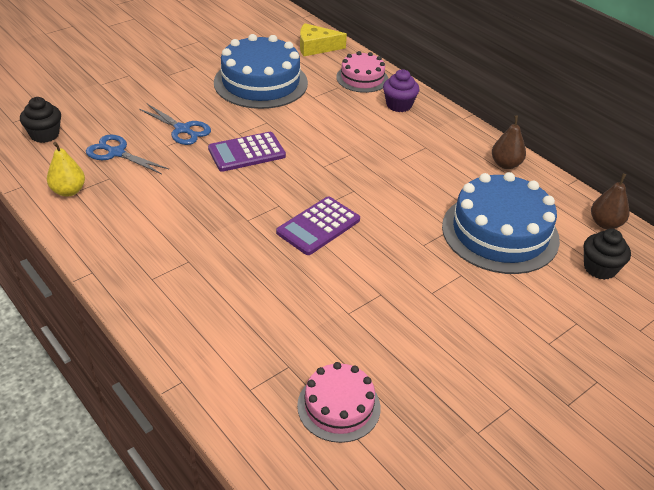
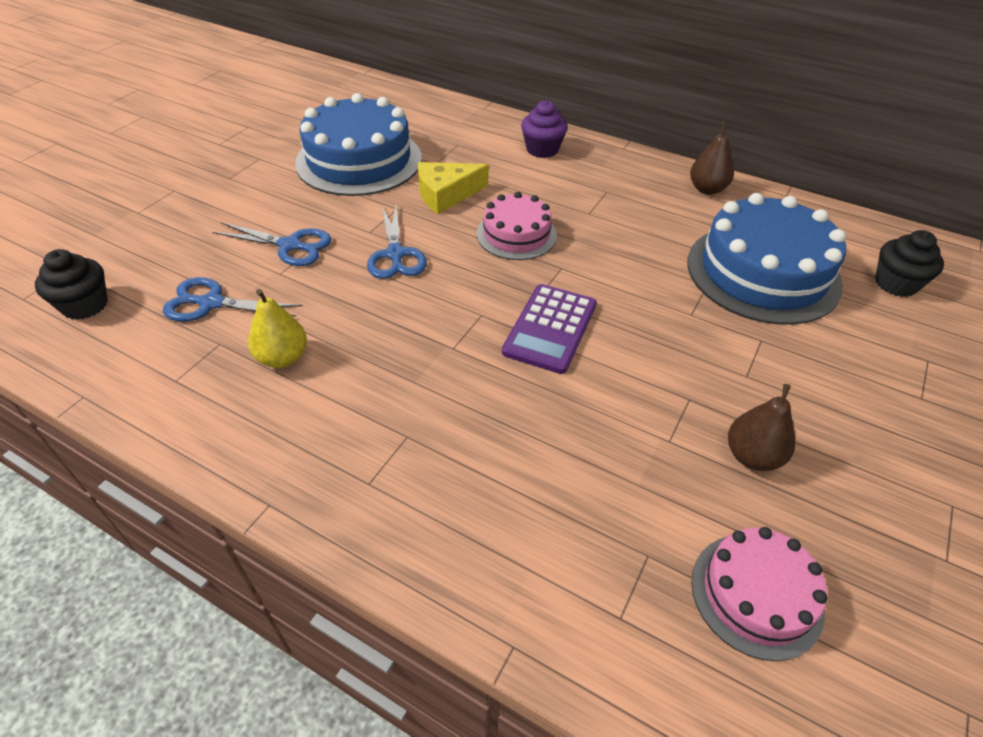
camera: 20 degrees left, 5 degrees up
yellow pear [47,142,85,197] -> yellow pear moved to [248,289,307,368]
purple calculator [208,132,286,172] -> blue scissors [367,206,427,279]
yellow cheese [300,23,347,56] -> yellow cheese moved to [418,162,489,214]
pink cake [336,51,388,93] -> pink cake moved to [477,192,557,260]
brown pear [591,174,629,229] -> brown pear moved to [728,384,795,471]

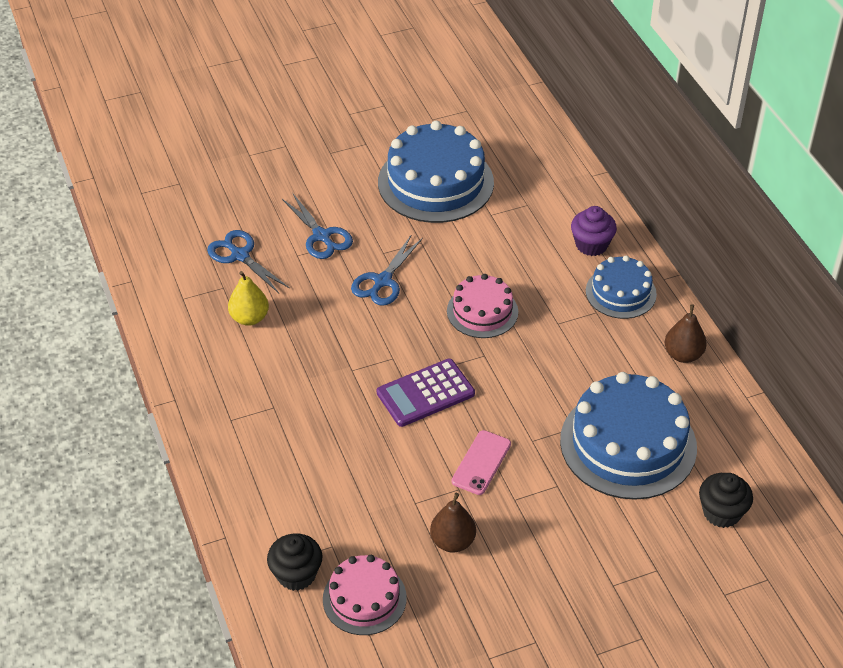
camera: 40 degrees right, 0 degrees up
black cupcake [35,249,108,320] -> black cupcake moved to [267,533,323,591]
yellow cheese [418,162,489,214] -> none
none -> pink phone [451,430,511,495]
none -> blue cake [586,256,657,319]

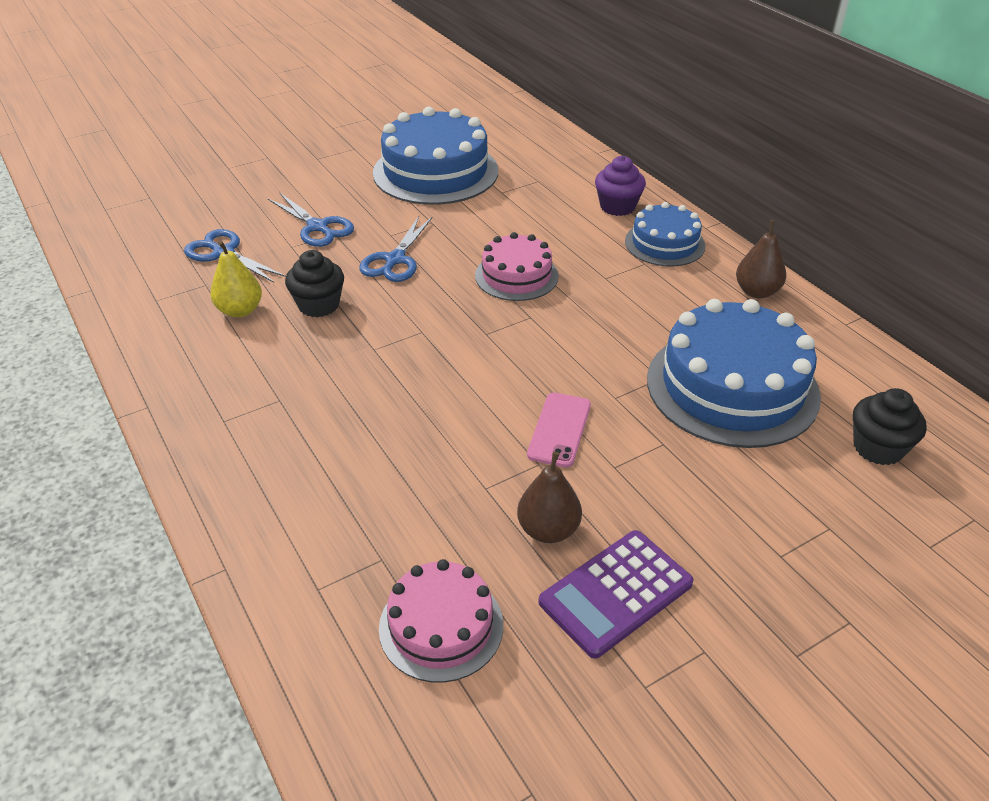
camera: 10 degrees left, 5 degrees down
black cupcake [267,533,323,591] -> black cupcake moved to [285,250,344,317]
purple calculator [377,359,475,427] -> purple calculator moved to [539,530,694,659]

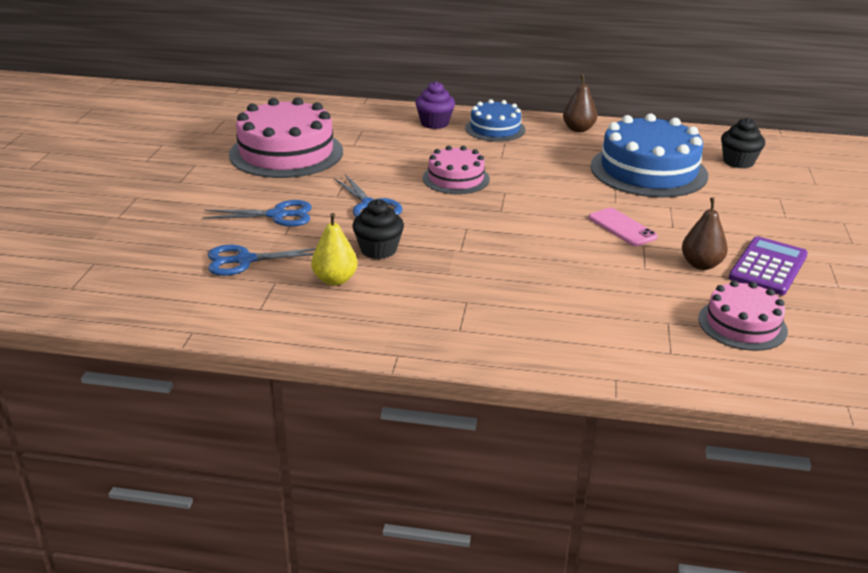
camera: 50 degrees left, 10 degrees down
blue cake [373,107,498,205] -> pink cake [229,97,343,178]
purple calculator [539,530,694,659] -> purple calculator turned 150 degrees counterclockwise [729,236,808,295]

